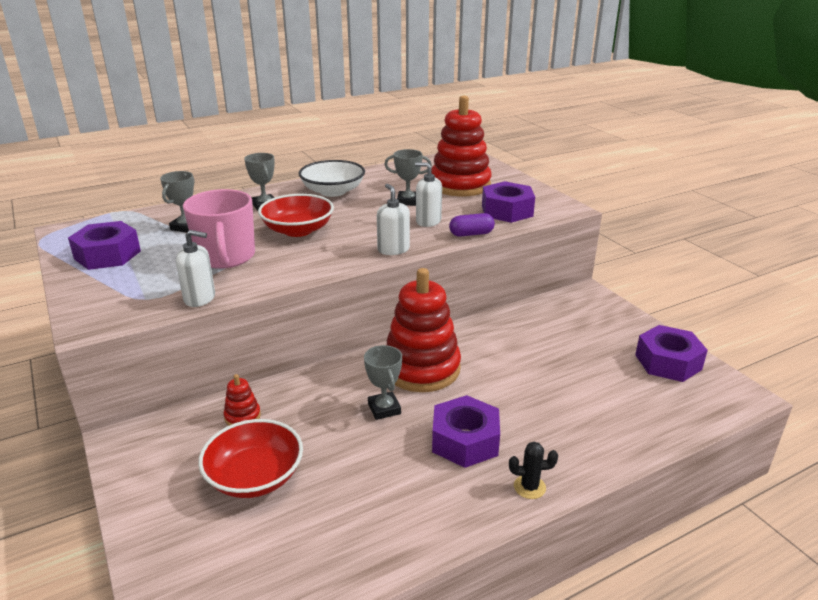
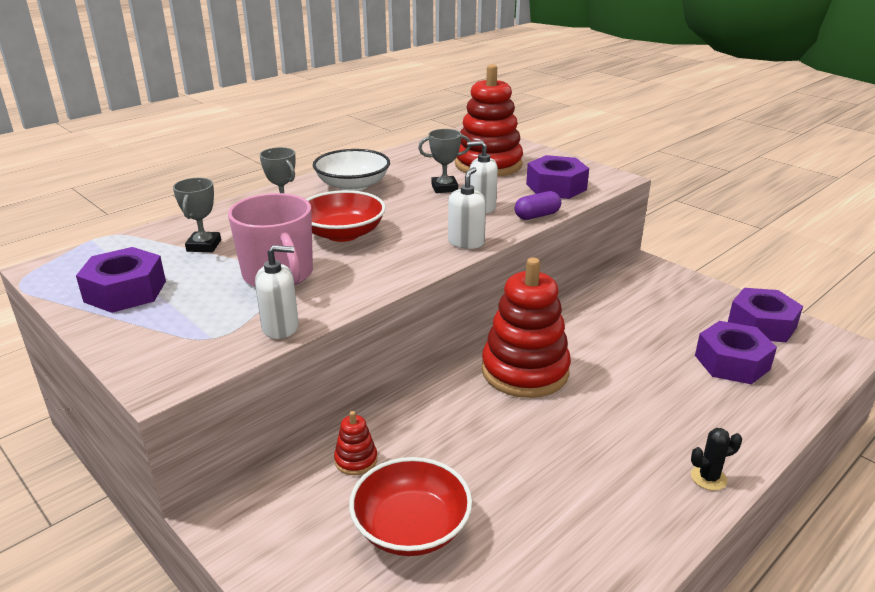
camera: 15 degrees left, 0 degrees up
grey trophy [364,345,402,420] -> none
white soap dispenser [377,184,410,255] -> white soap dispenser turned 60 degrees clockwise [448,167,486,249]
purple nut [432,395,500,468] -> purple nut moved to [695,321,777,384]

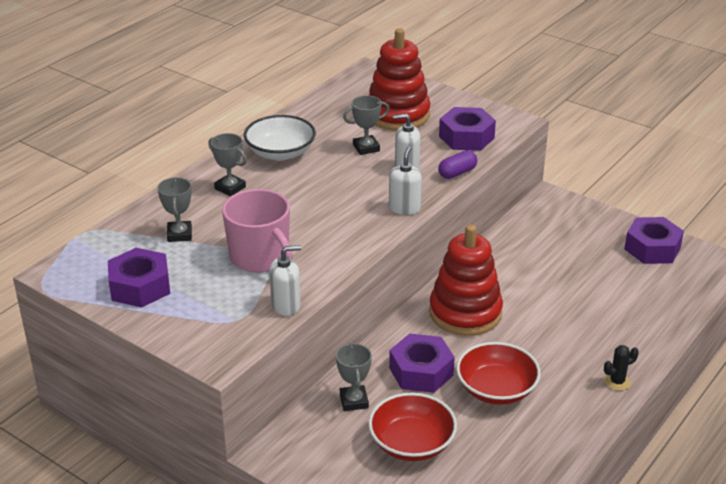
camera: 10 degrees left, 5 degrees up
red bowl [306,190,386,242] -> red bowl moved to [456,342,541,405]
red stacking toy [334,411,377,475] -> grey trophy [336,343,372,411]
purple nut [695,321,777,384] -> purple nut moved to [389,334,455,393]

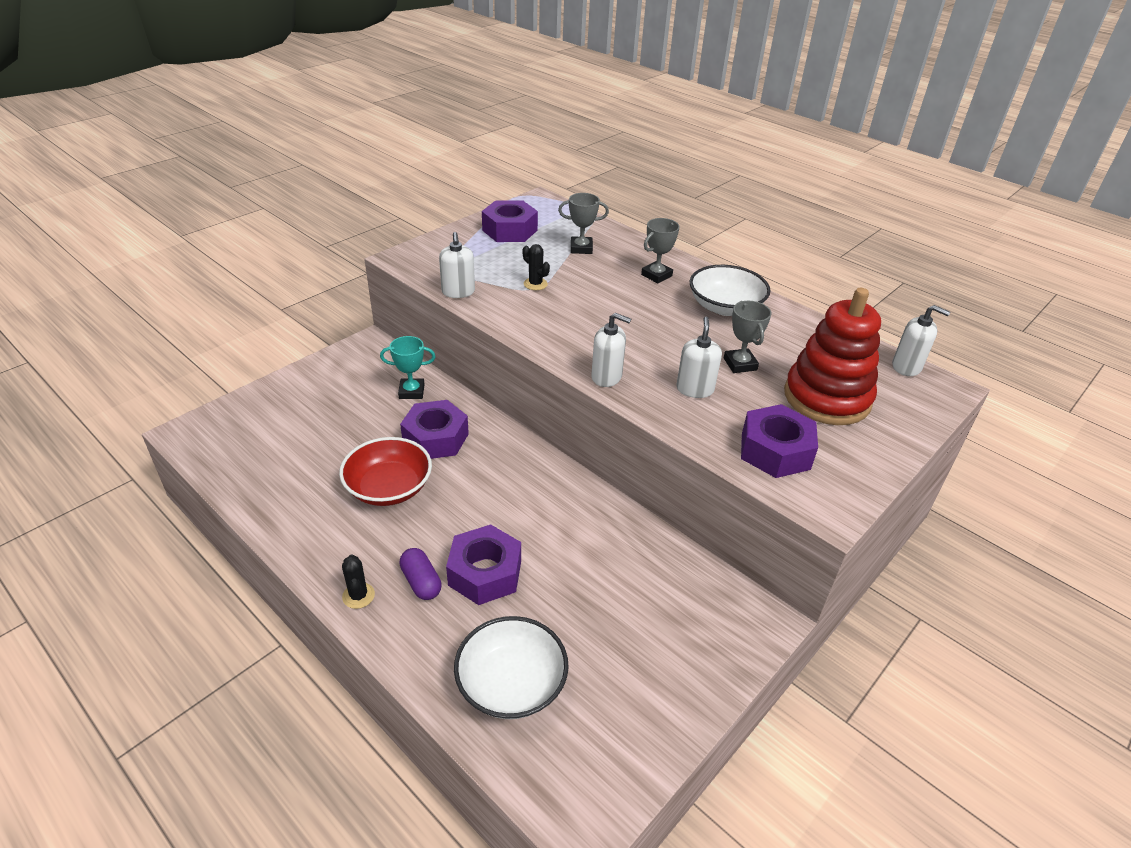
camera: 95 degrees right, 5 degrees up
pink mug [222,189,293,273] -> black cactus [522,244,550,290]
grey trophy [336,343,372,411] -> turquoise trophy [380,336,436,399]
red bowl [368,393,457,461] -> none
red stacking toy [429,225,503,336] -> none
purple capsule [438,150,477,179] -> purple capsule moved to [399,548,442,600]
purple nut [624,217,684,264] -> purple nut moved to [446,524,521,605]
none -> white bowl [454,616,569,719]
none -> white soap dispenser [892,305,950,376]

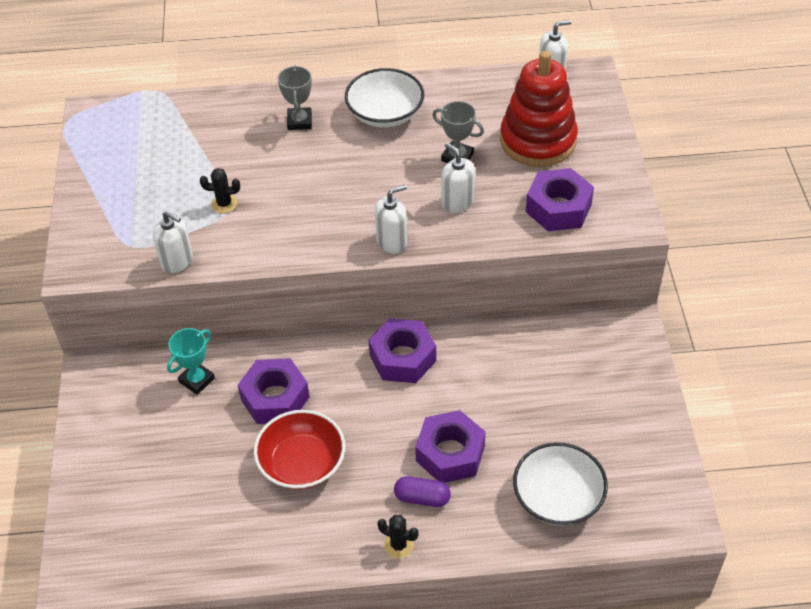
camera: 45 degrees left, 10 degrees up
purple nut [482,200,538,242] -> purple nut moved to [369,318,436,383]
grey trophy [558,193,609,254] -> none

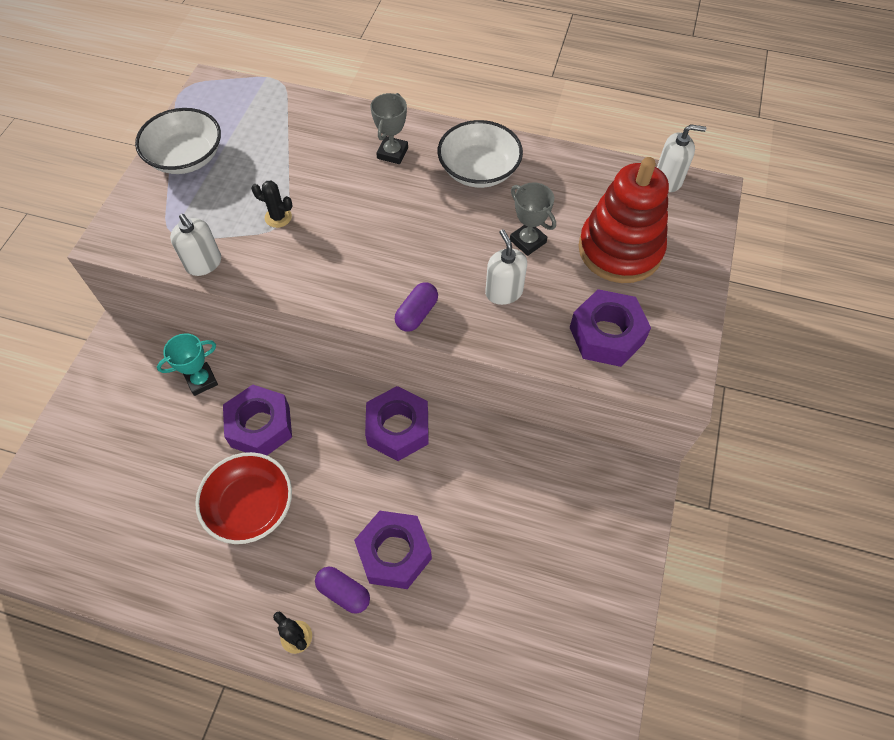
camera: 20 degrees right, 10 degrees up
white soap dispenser [375,185,407,254] -> purple capsule [395,282,438,332]
white bowl [513,442,608,526] -> white bowl moved to [135,108,221,174]

